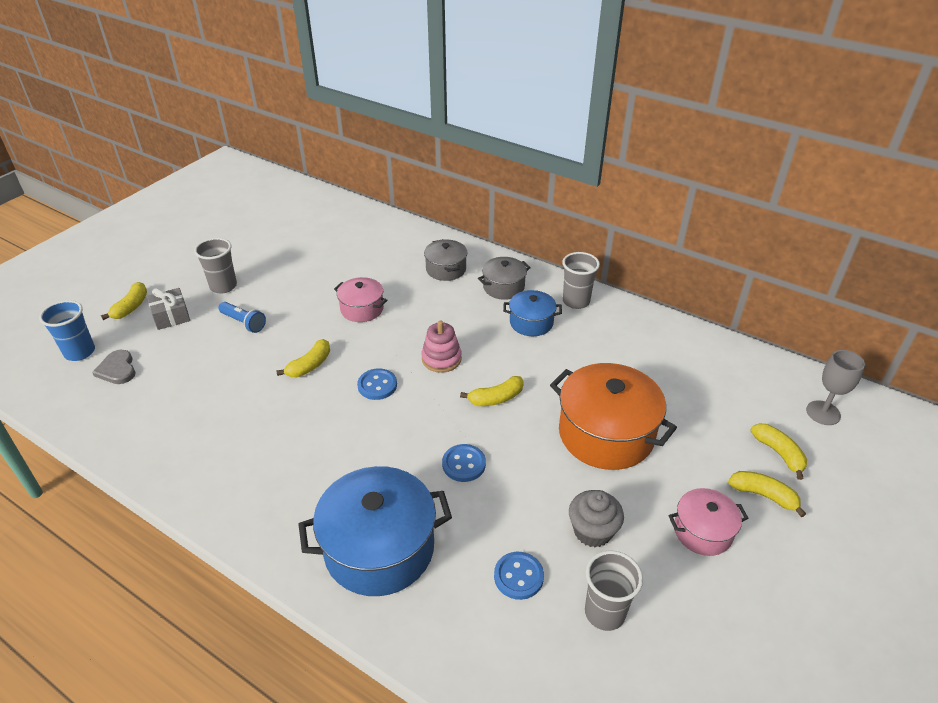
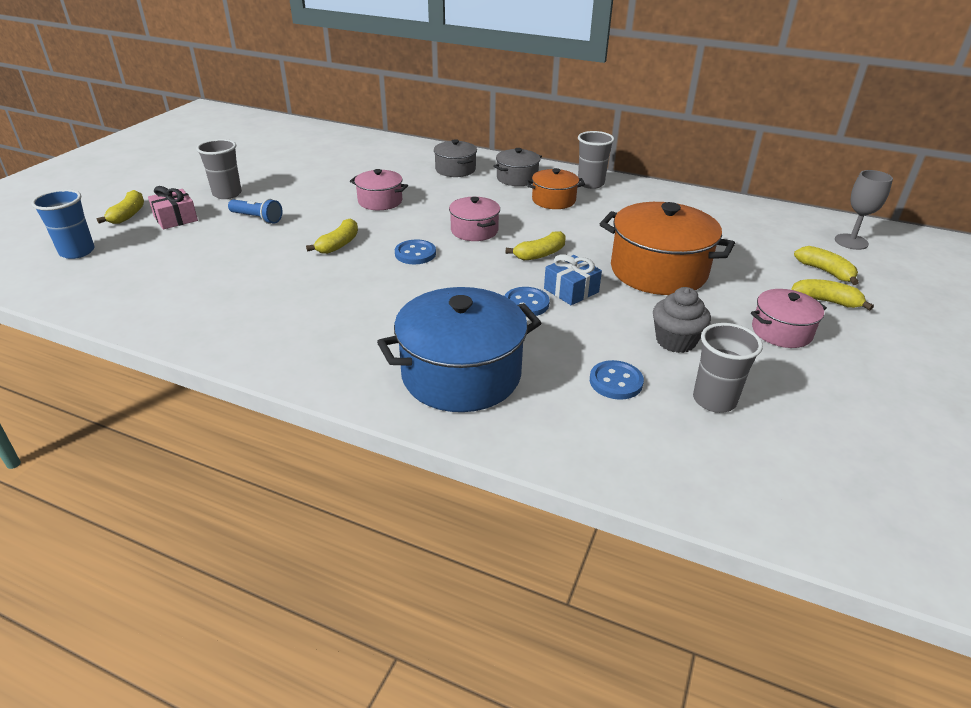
camera: 10 degrees left, 5 degrees down
grey heart [92,350,135,384] -> none
grey gift [147,288,190,330] -> pink gift [148,186,198,229]
pink stacking toy [421,320,462,373] -> pink pot [449,197,500,241]
blue pot [503,290,562,336] -> orange pot [526,168,585,209]
none -> blue gift [544,254,602,305]

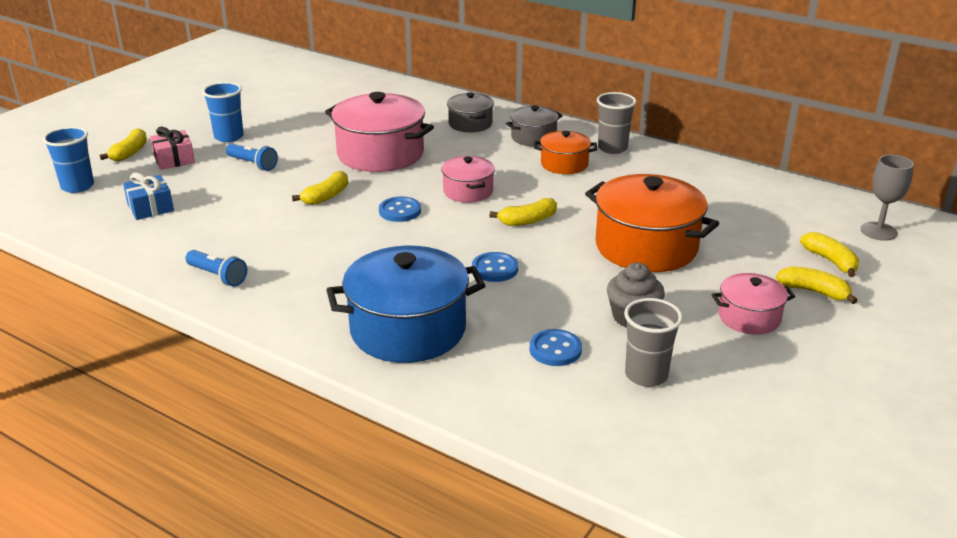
camera: 10 degrees right, 5 degrees down
grey cup [196,139,242,199] -> blue cup [202,82,243,142]
pink pot [350,169,408,210] -> pink pot [325,92,434,172], size x1.86
blue gift [544,254,602,305] -> blue gift moved to [123,173,174,220]
none -> blue flashlight [185,250,247,286]

